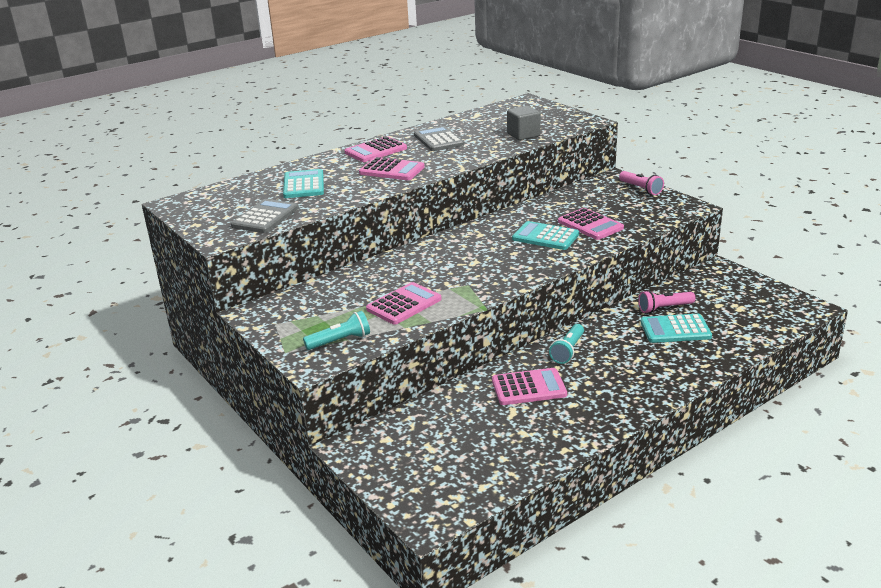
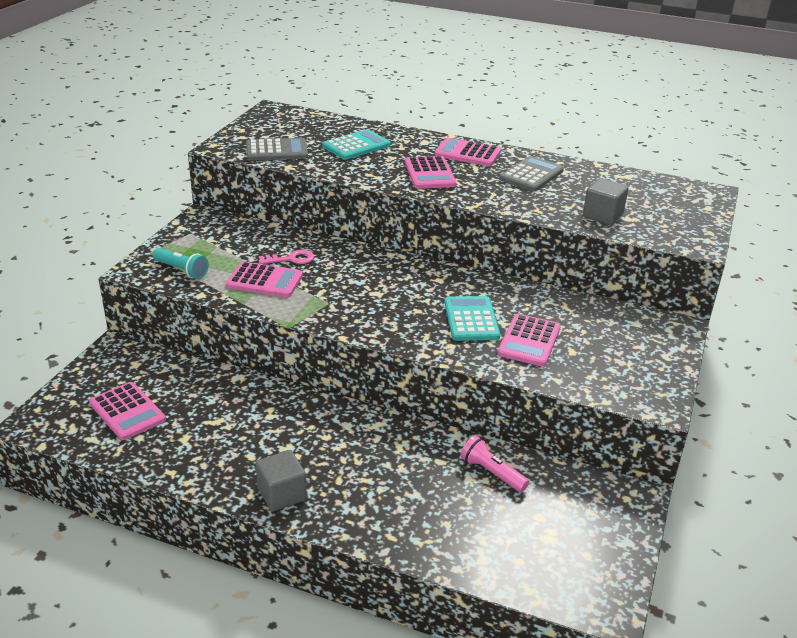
camera: 55 degrees right, 5 degrees up
pink calculator [492,368,567,405] -> pink calculator moved to [89,382,166,440]
turquoise flashlight [549,324,584,364] -> none
pink flashlight [619,171,664,195] -> none
turquoise calculator [641,314,712,343] -> none
none -> grey cube [256,450,307,512]
none -> pink key [259,250,314,264]

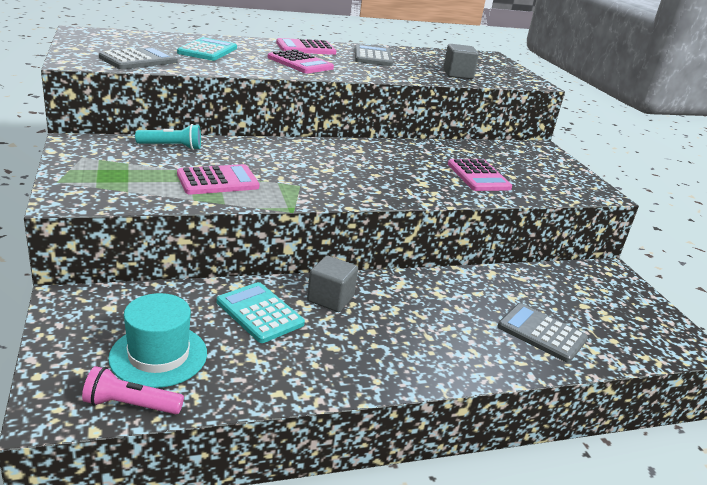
camera: 40 degrees left, 5 degrees down
pink calculator [89,382,166,440] -> turquoise hat [108,293,207,388]
turquoise flashlight [152,248,209,279] -> turquoise flashlight moved to [135,124,201,150]
grey cube [256,450,307,512] -> grey cube moved to [307,256,358,312]
pink key [259,250,314,264] -> none
turquoise calculator [444,296,500,341] -> turquoise calculator moved to [217,282,305,343]
pink flashlight [460,435,529,492] -> pink flashlight moved to [82,366,184,414]
none -> grey calculator [498,303,588,363]

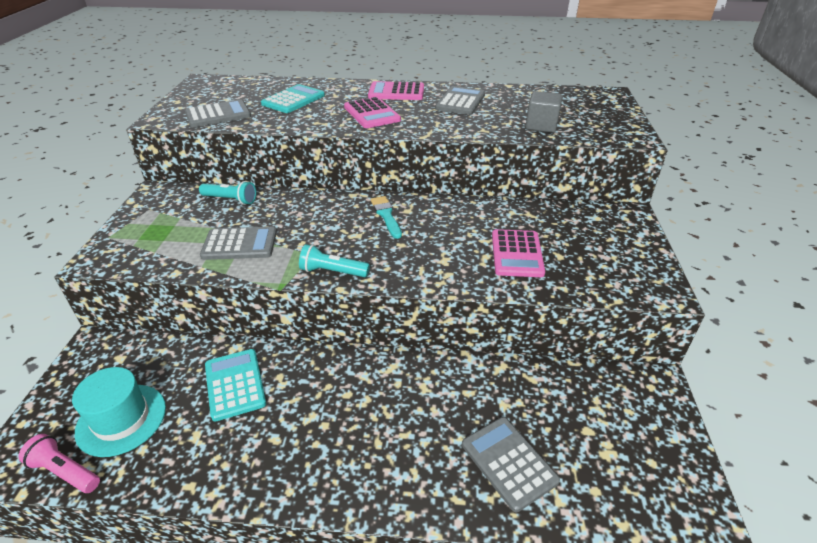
camera: 25 degrees right, 10 degrees up
pink calculator [177,164,260,195] -> grey calculator [200,227,277,260]
grey cube [307,256,358,312] -> none
none -> turquoise flashlight [299,244,370,277]
none -> turquoise brush [371,196,402,239]

